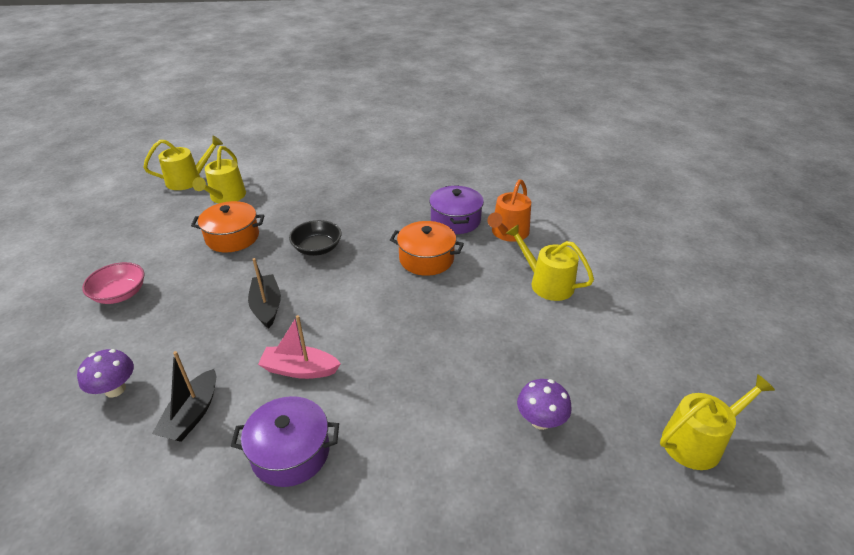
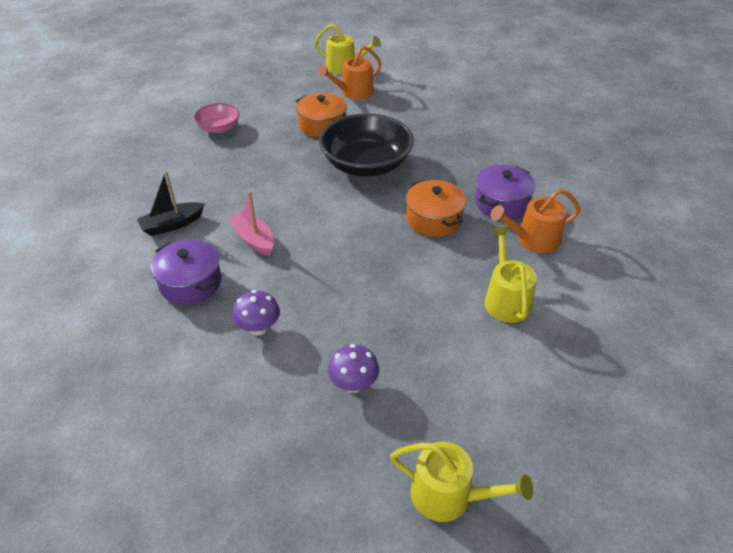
camera: 45 degrees right, 5 degrees up
purple mushroom [77,349,134,398] -> purple mushroom moved to [232,290,280,336]
yellow watering can [192,146,246,203] -> orange watering can [318,46,382,100]
black boat [248,258,281,329] -> none
black bowl [289,220,342,256] -> black bowl [319,113,414,177], size x1.91

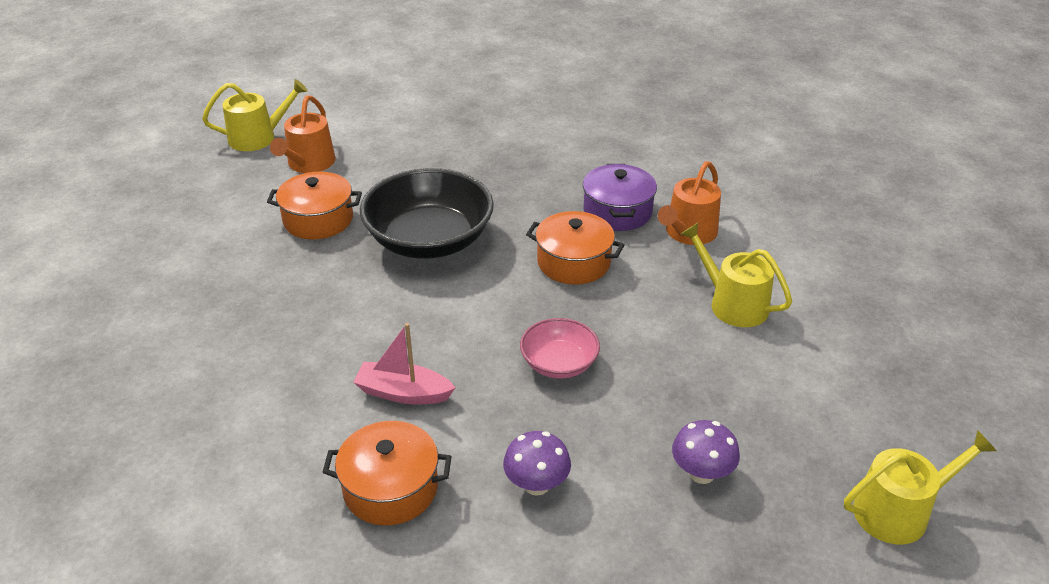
camera: 40 degrees left, 5 degrees down
black boat [137,171,204,236] -> none
purple pot [151,239,222,305] -> orange pot [323,421,452,526]
pink bowl [194,103,240,133] -> pink bowl moved to [520,318,600,379]

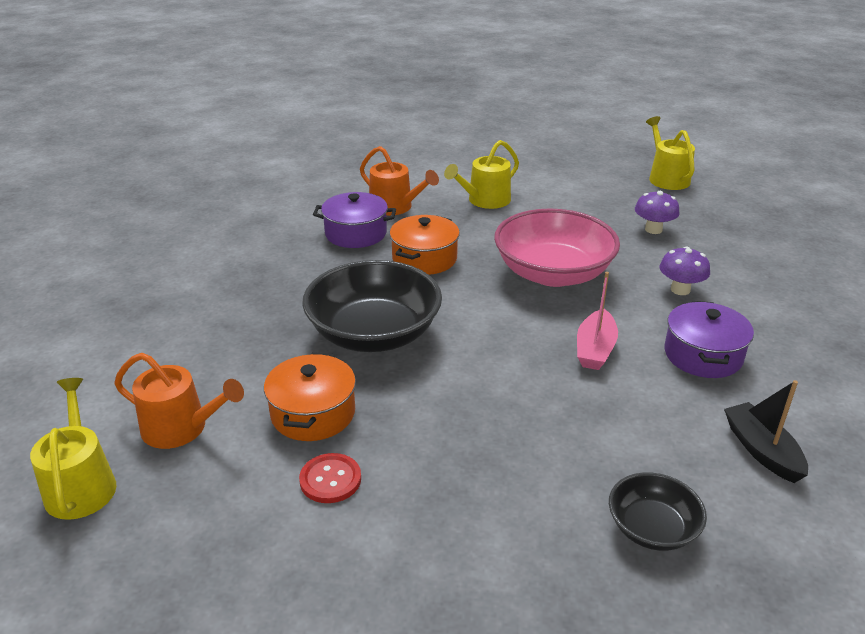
camera: 85 degrees left, 5 degrees down
orange pot [323,421,452,526] -> purple pot [664,301,754,378]
pink bowl [520,318,600,379] -> pink bowl [494,208,620,287], size x1.91
none -> red button [299,453,361,503]
none -> black bowl [609,472,707,551]
none -> black boat [724,380,808,483]

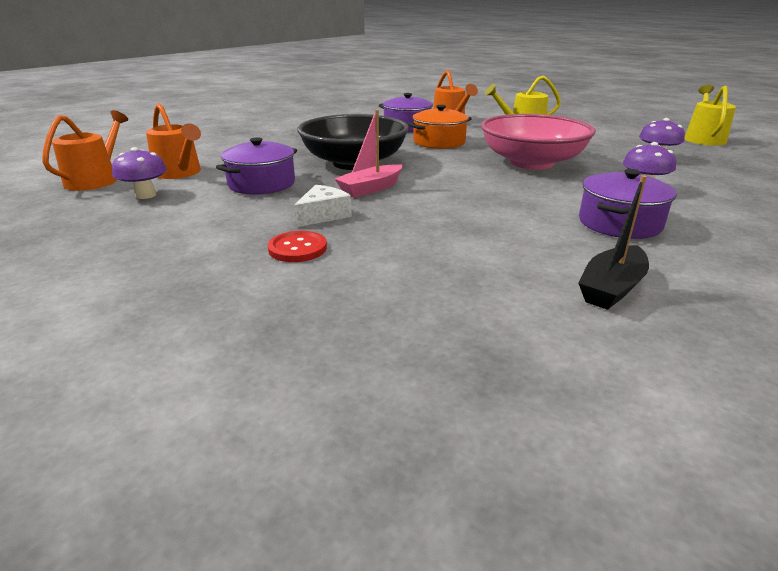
camera: 30 degrees right, 5 degrees down
yellow watering can [30,378,117,520] -> orange watering can [42,110,128,191]
orange pot [264,352,356,441] -> purple pot [216,137,297,195]
red button [299,453,361,503] -> red button moved to [268,231,327,262]
pink boat [577,272,618,370] -> pink boat moved to [335,109,402,198]
black bowl [609,472,707,551] -> none
black boat [724,380,808,483] -> black boat turned 150 degrees counterclockwise [578,175,649,310]
none -> purple mushroom [112,147,167,199]
none -> white cheese [294,185,352,227]

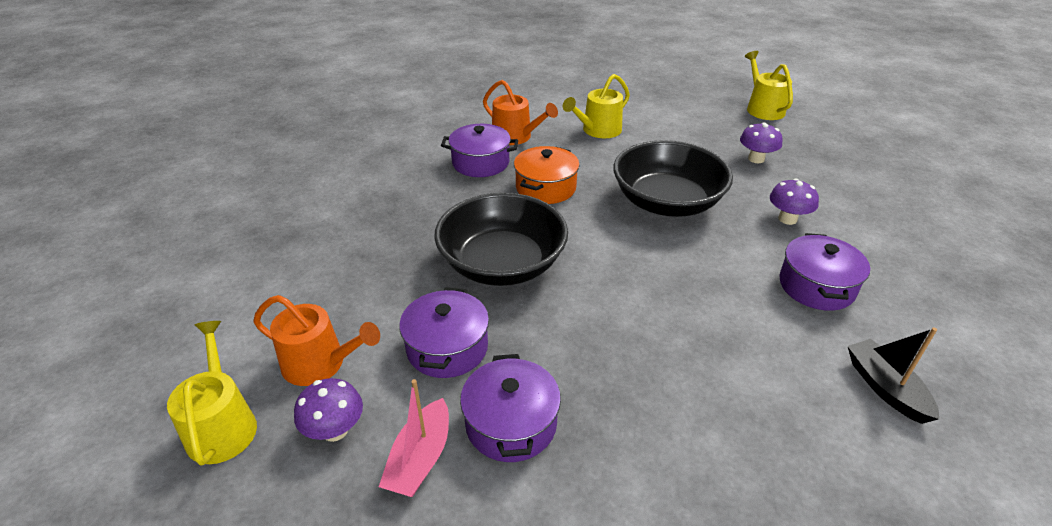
camera: 30 degrees left, 10 degrees up
orange watering can [42,110,128,191] -> yellow watering can [167,321,257,466]
red button [268,231,327,262] -> none
white cheese [294,185,352,227] -> none
pink boat [335,109,402,198] -> pink boat moved to [379,379,449,497]
pink bowl [481,114,596,170] -> black bowl [613,140,733,217]
black boat [578,175,649,310] -> black boat turned 150 degrees clockwise [848,328,939,424]
none -> purple pot [460,354,561,462]

